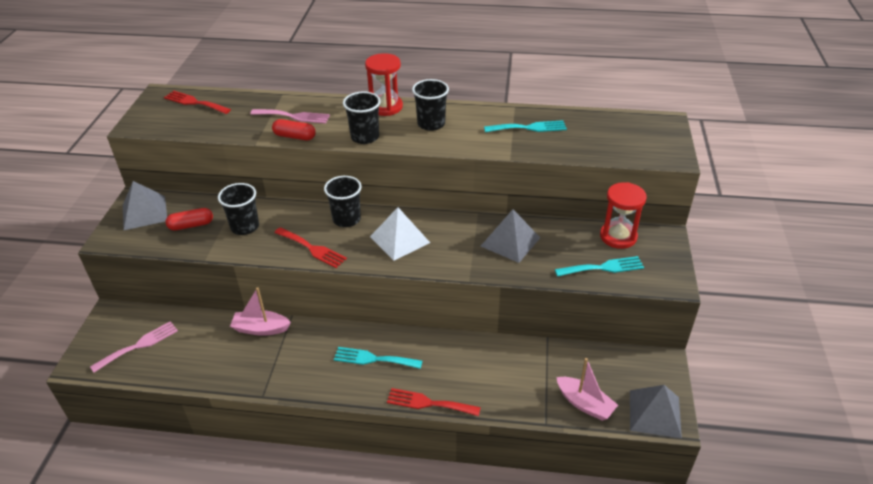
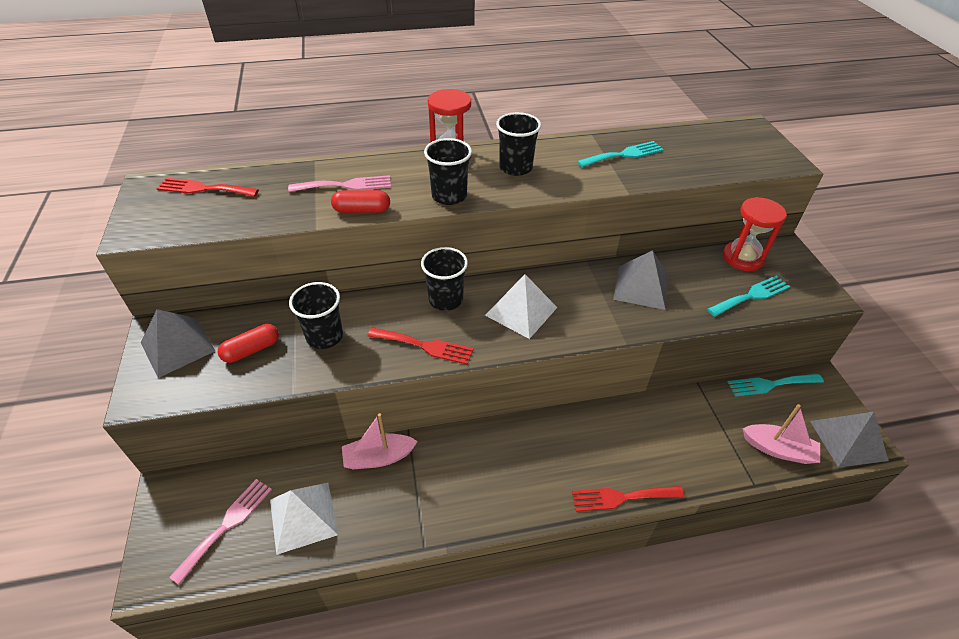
camera: 20 degrees left, 5 degrees up
turquoise fork [334,347,422,369] -> turquoise fork moved to [728,374,824,397]
none -> white pyramid [270,483,338,555]

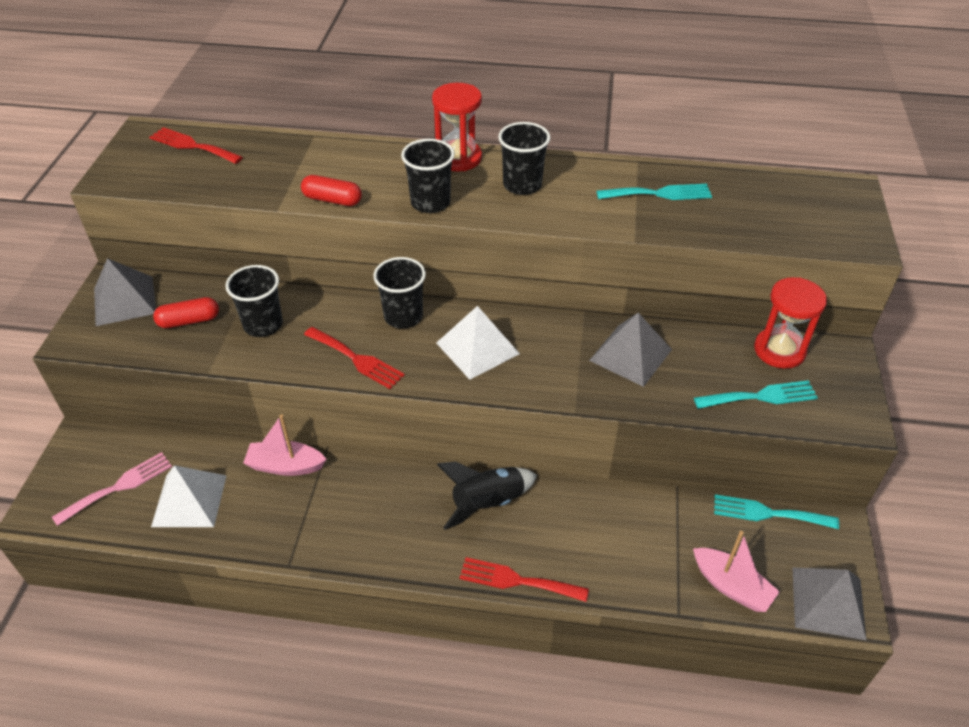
camera: 20 degrees right, 0 degrees up
pink fork [288,175,391,192] -> none
none -> black rocket [437,462,537,530]

